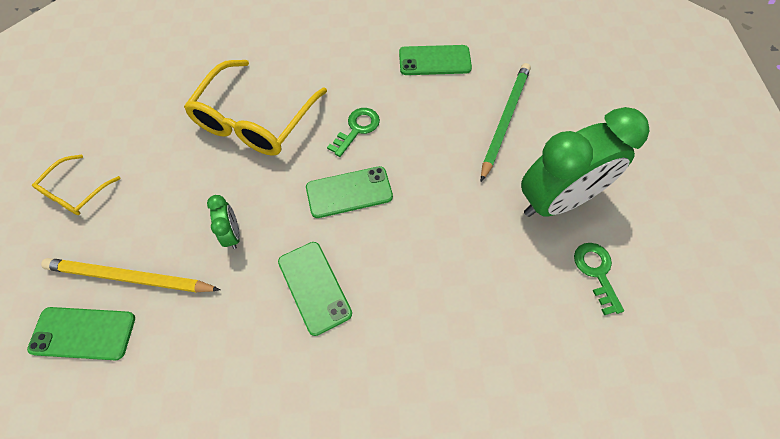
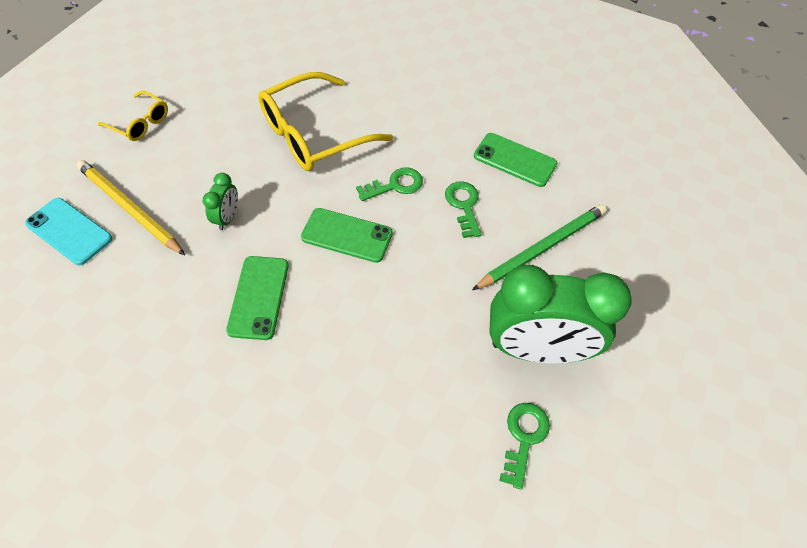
camera: 30 degrees right, 5 degrees down
green phone [27,307,135,360] -> turquoise phone [25,198,113,265]
yellow glasses [32,155,121,215] -> yellow glasses turned 120 degrees counterclockwise [97,91,168,141]
none -> green key [445,181,481,238]

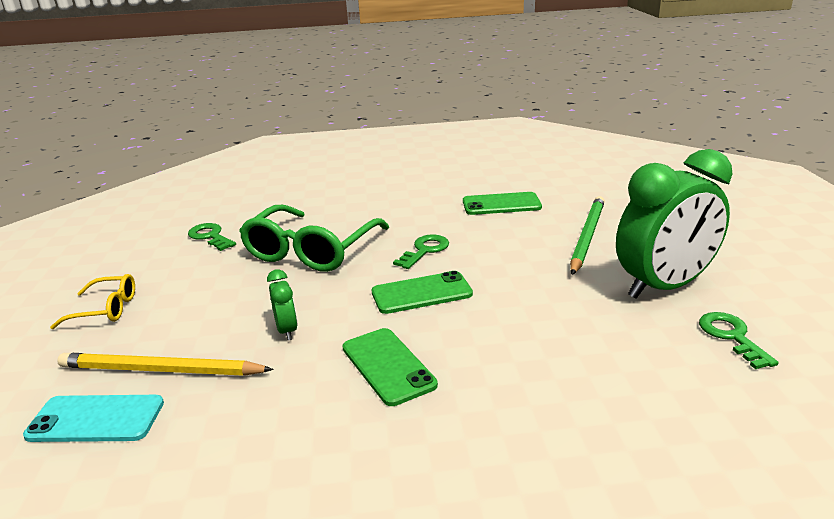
camera: 30 degrees left, 30 degrees down
yellow glasses [258,72,393,171] -> green glasses [239,205,389,272]
green key [445,181,481,238] -> green key moved to [188,223,236,251]

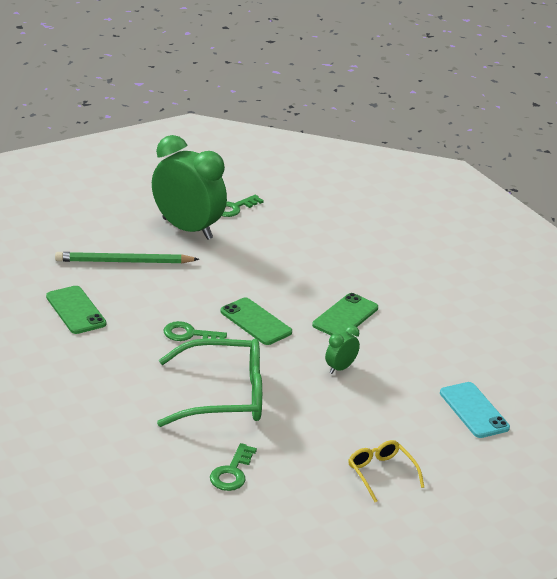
camera: 120 degrees left, 5 degrees up
yellow pencil [57,353,274,376] -> none

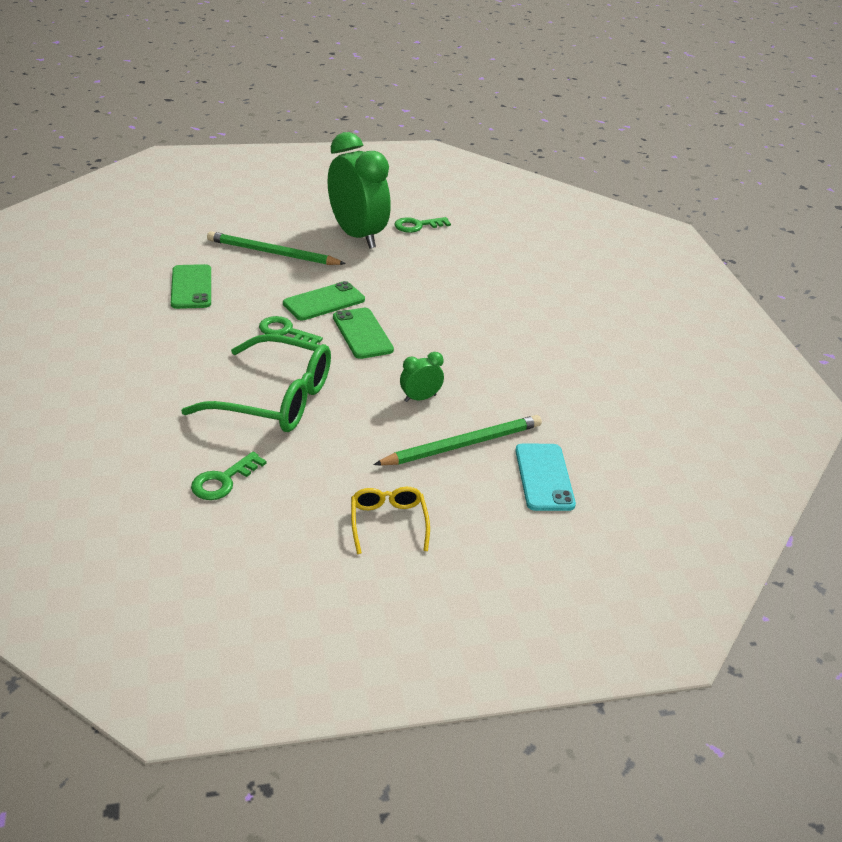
camera: 20 degrees right, 5 degrees up
green phone [312,293,378,336] -> green phone moved to [283,281,365,320]
none -> green pencil [373,415,542,466]

